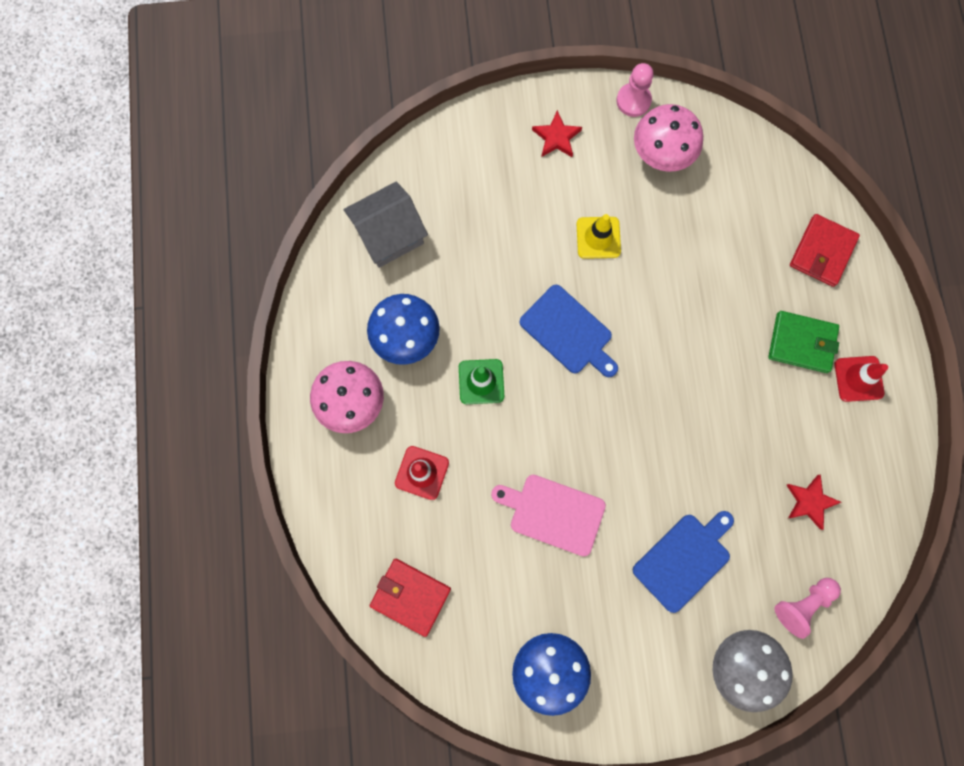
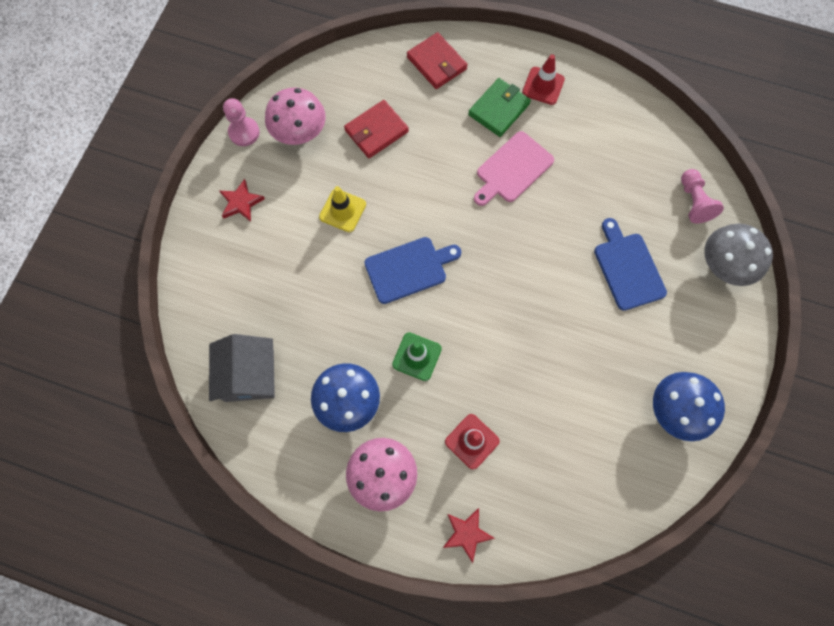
camera: 65 degrees left, 5 degrees down
red wallet [370,559,451,637] -> red wallet moved to [344,100,409,158]
pink cutting board [491,475,606,556] -> pink cutting board moved to [474,131,554,206]
red star [787,474,841,530] -> red star moved to [443,508,495,563]

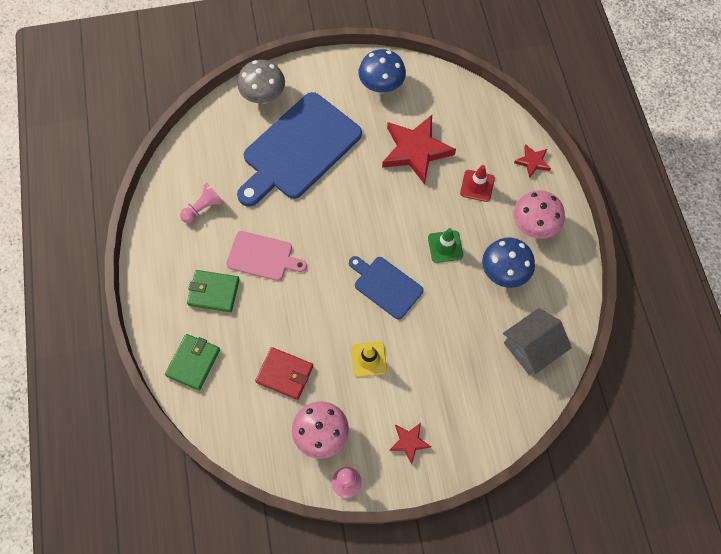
camera: 120 degrees left, 5 degrees down
red wallet [407,32,468,89] -> green wallet [165,334,220,390]
red traffic cone [522,54,565,105] -> none
blue cutting board [594,218,667,311] -> blue cutting board [237,92,362,207], size x1.89
pink pawn [681,169,724,224] -> pink pawn moved to [180,183,224,223]
none -> red star [382,115,456,184]

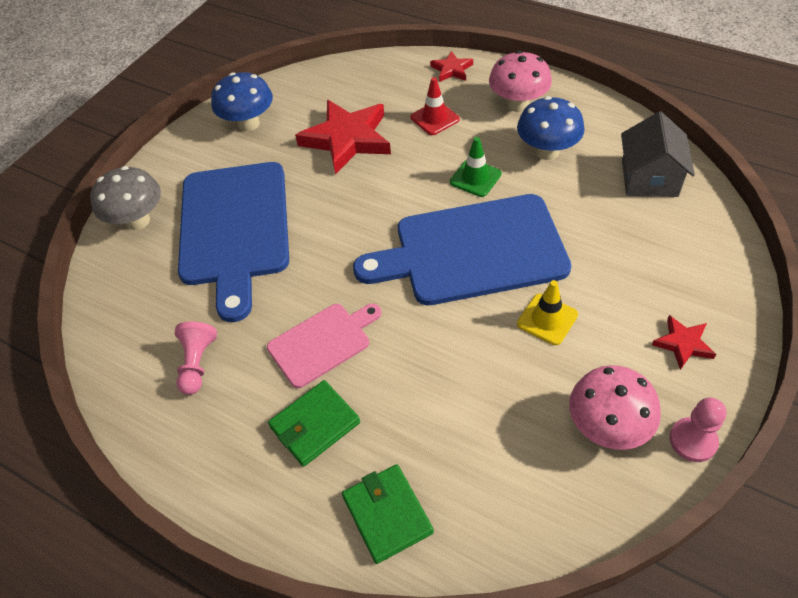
camera: 45 degrees left, 15 degrees down
red wallet [255,347,313,400] -> none
blue cutting board [349,256,423,319] -> blue cutting board [353,194,571,305], size x1.89

